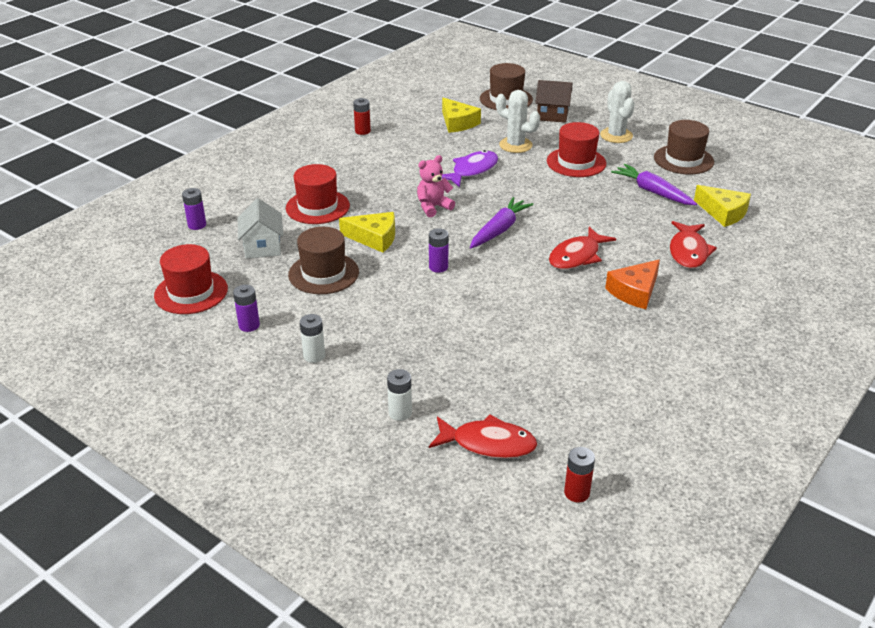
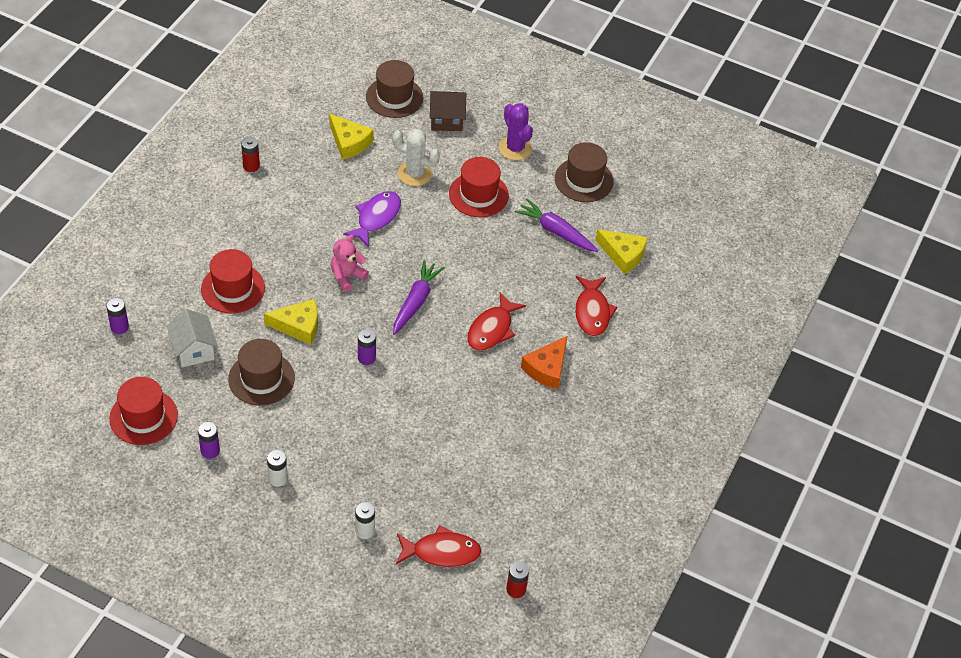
camera: 15 degrees left, 15 degrees up
white cactus [600,81,635,143] -> purple cactus [499,103,533,160]

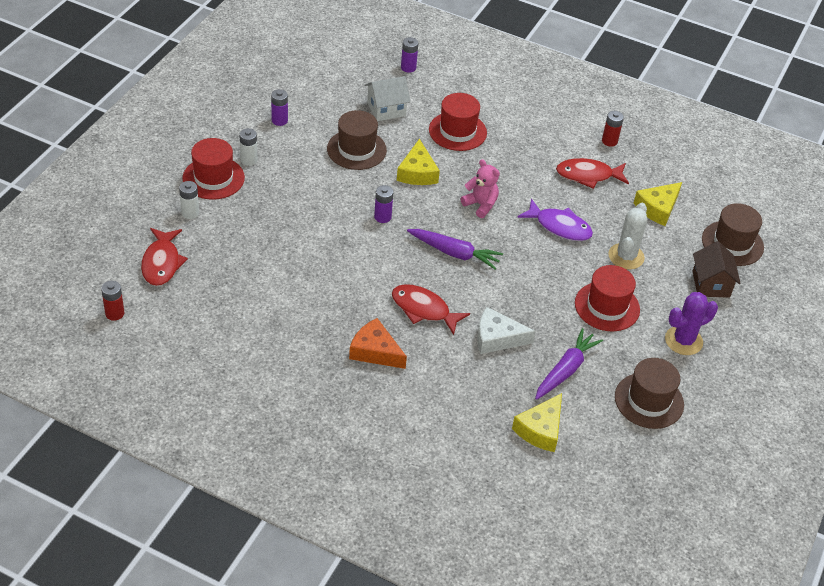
camera: 90 degrees right, 5 degrees down
red hat [109,377,178,445] -> red hat moved to [182,138,245,200]
red fish [575,276,618,336] -> red fish moved to [556,158,629,189]
none -> white cheese [477,307,536,354]

